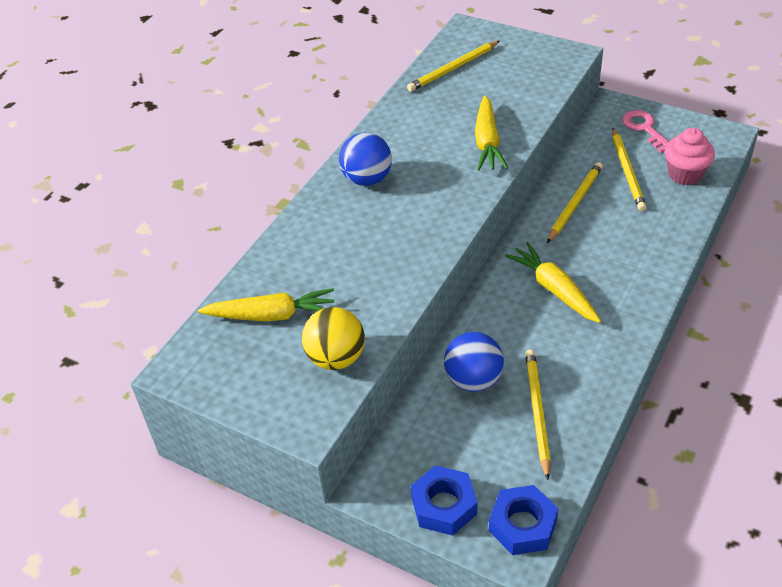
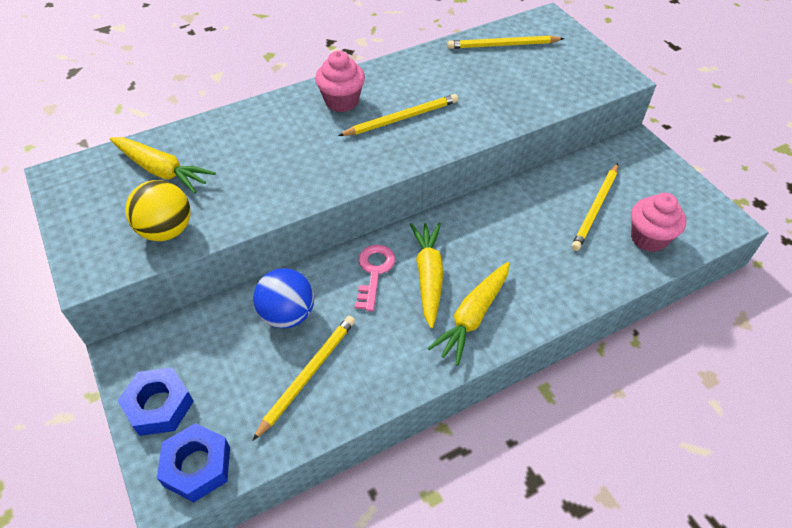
camera: 30 degrees right, 5 degrees up
blue ball [339,132,392,186] -> pink cupcake [315,51,365,112]
yellow carrot [475,95,508,171] -> yellow carrot moved to [427,262,510,366]
yellow pencil [547,162,603,243] -> yellow pencil moved to [338,94,458,136]
pink key [622,110,669,153] -> pink key moved to [355,245,395,311]

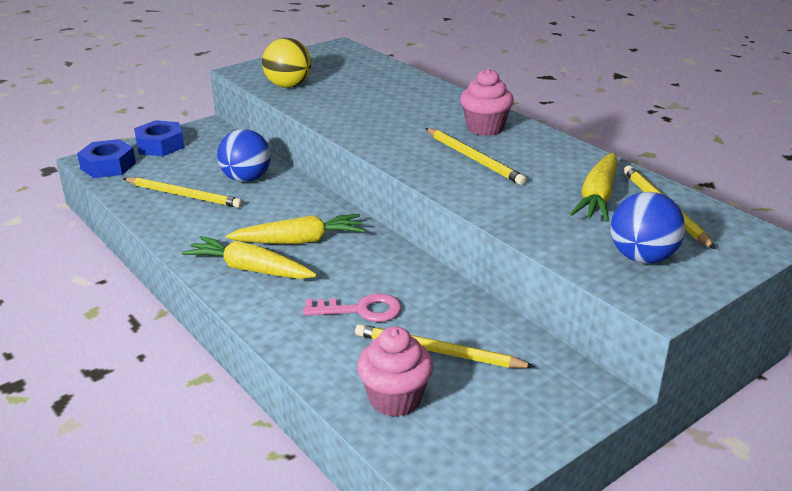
camera: 80 degrees right, 20 degrees down
yellow carrot [110,137,216,194] -> yellow carrot moved to [570,152,618,222]
pink key [355,245,395,311] -> pink key moved to [303,293,401,322]
none -> blue ball [611,192,685,264]

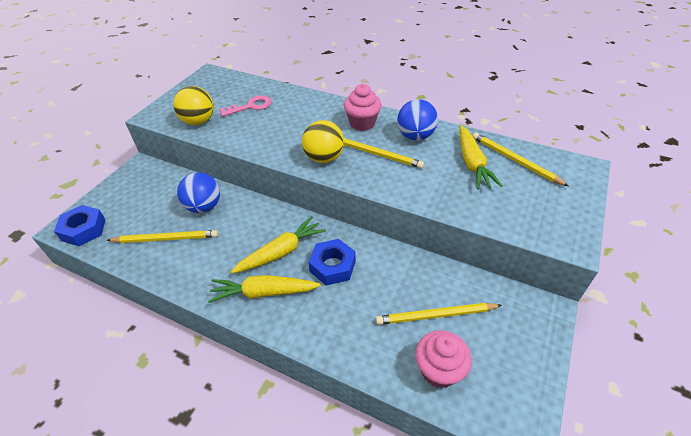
camera: 25 degrees left, 15 degrees up
blue nut [134,120,184,156] -> blue nut moved to [308,239,356,286]
pink key [303,293,401,322] -> pink key moved to [219,95,272,117]
blue ball [611,192,685,264] -> blue ball moved to [397,99,438,141]
none -> yellow ball [302,120,344,163]

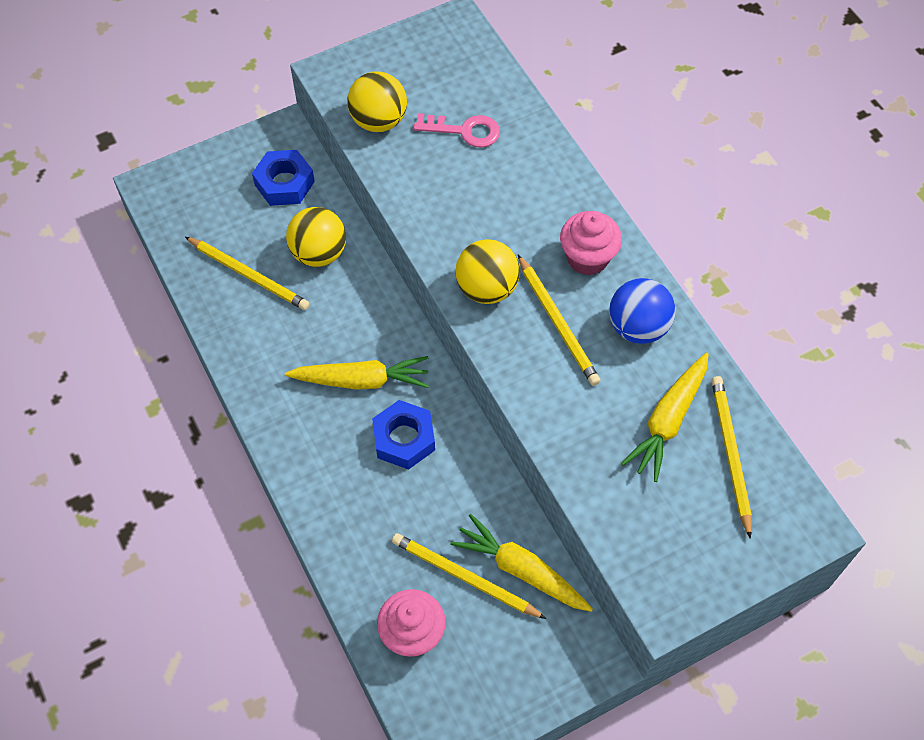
camera: 35 degrees right, 15 degrees up
blue nut [54,205,105,246] -> blue nut moved to [252,150,315,206]
blue ball [177,172,220,213] -> yellow ball [286,207,346,267]
yellow carrot [208,275,321,303] -> yellow carrot moved to [450,514,593,612]

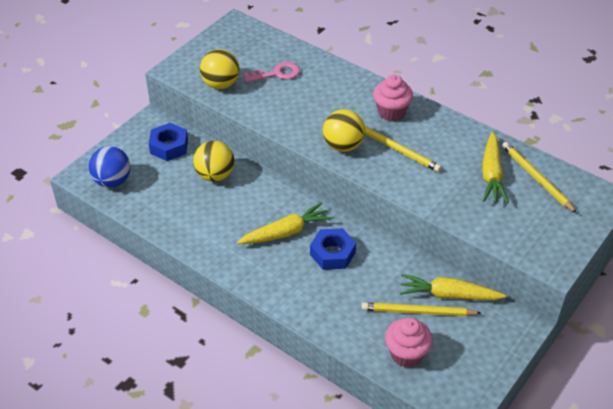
camera: 25 degrees left, 15 degrees down
yellow pencil [185,237,310,310] -> none
blue ball [609,278,676,344] -> blue ball moved to [89,146,131,188]

